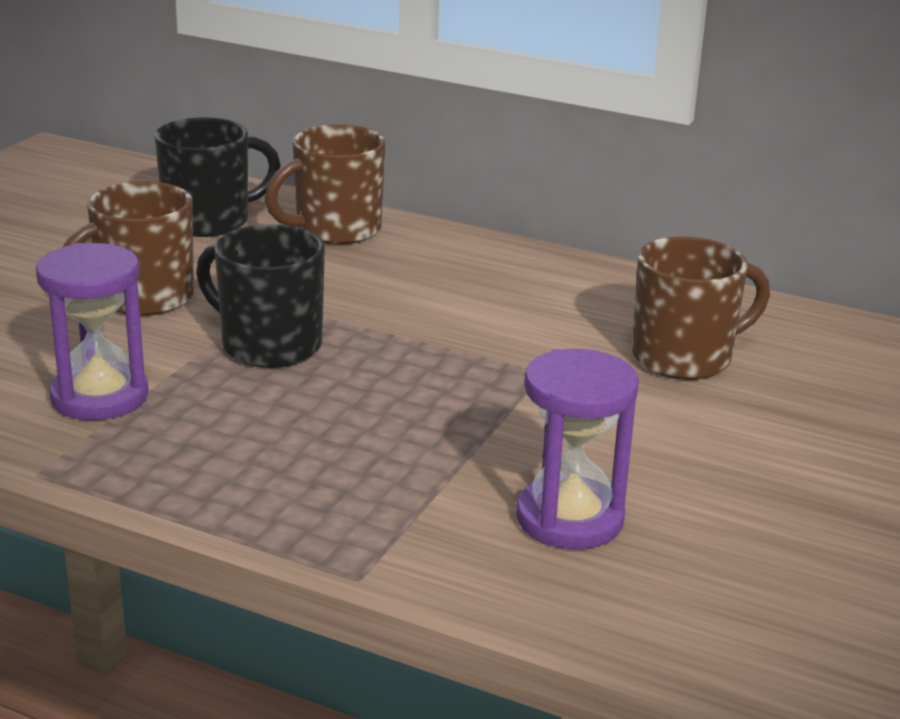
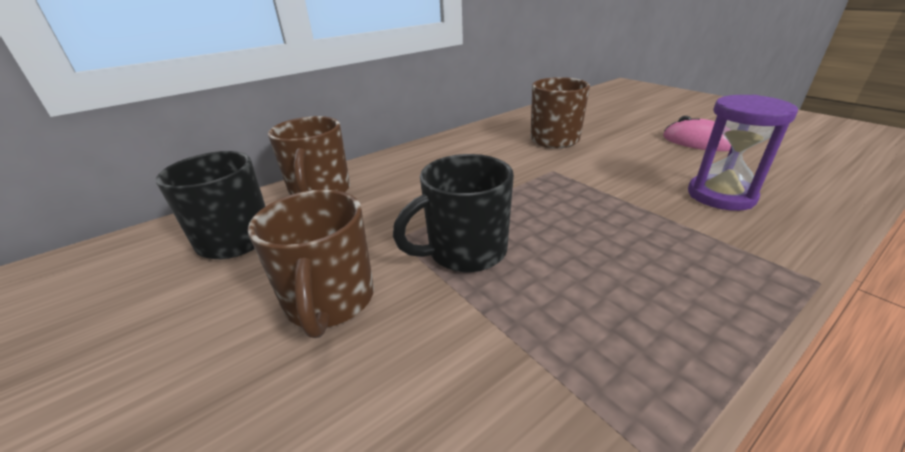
camera: 60 degrees left, 5 degrees up
purple hourglass [36,243,149,420] -> none
none -> pink mouse [663,116,731,151]

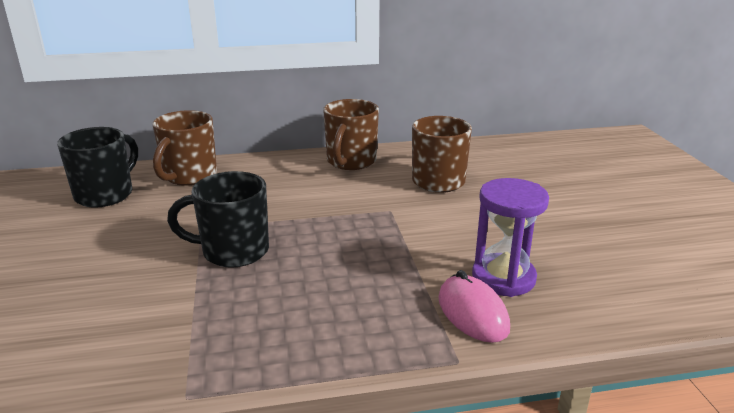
camera: 25 degrees right, 5 degrees down
brown mug [248,190,374,338] -> brown mug moved to [323,99,379,170]
pink mouse [663,116,731,151] -> pink mouse moved to [438,270,510,343]

